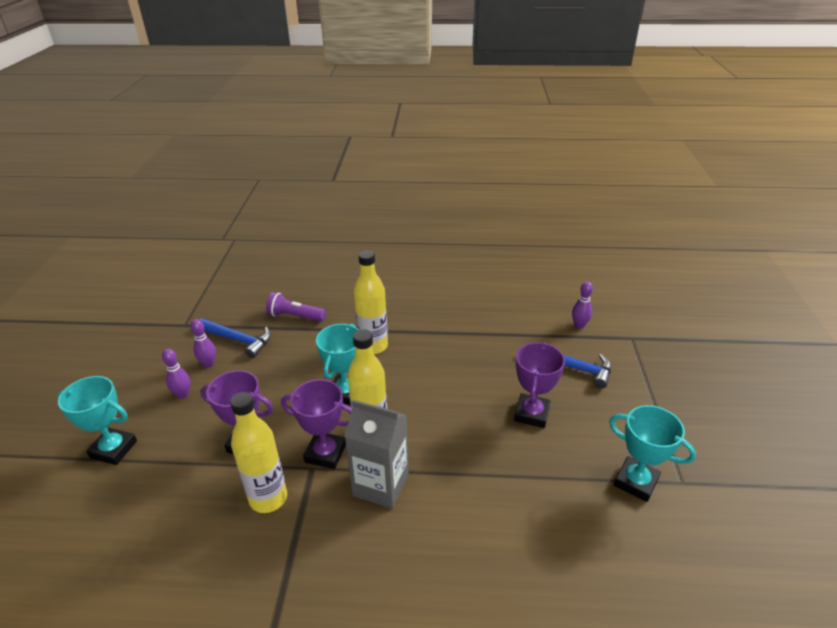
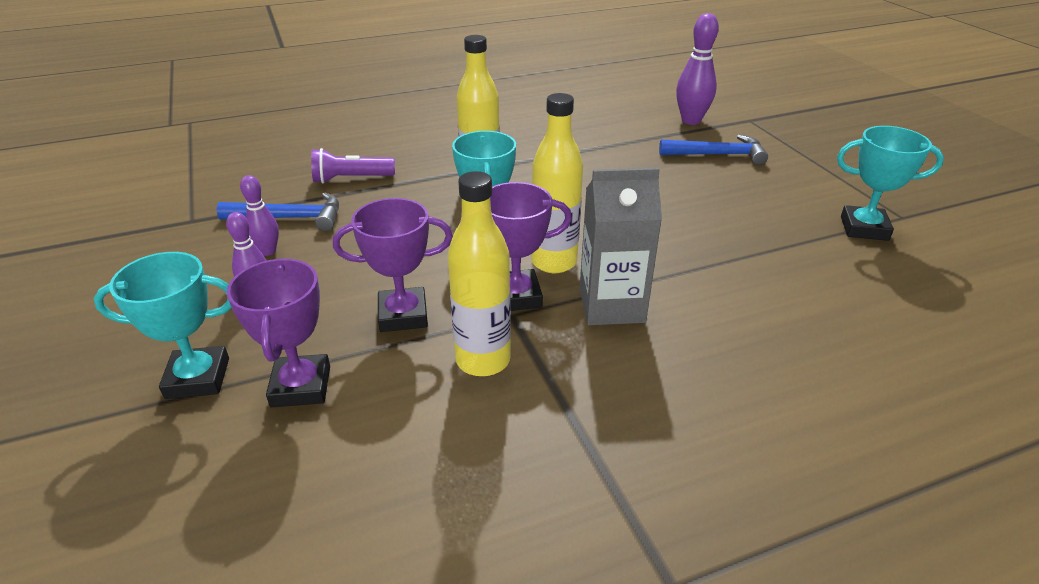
camera: 25 degrees left, 0 degrees up
purple trophy [514,342,565,428] -> purple trophy moved to [227,258,330,407]
purple bowling pin [572,281,593,329] -> purple bowling pin [676,13,719,125], size x1.67

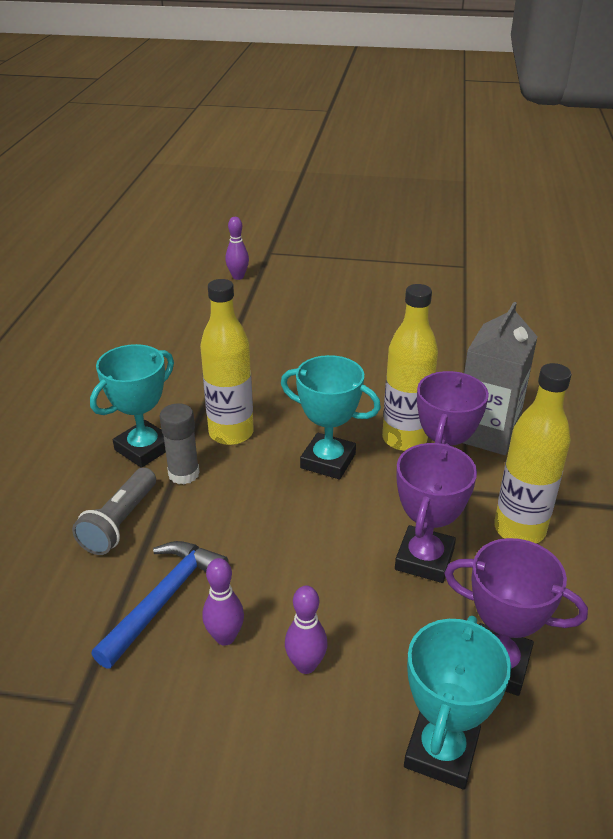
camera: 60 degrees left, 0 degrees up
purple flashlight [311,148,395,184] -> grey flashlight [72,468,156,555]
blue hammer [659,135,768,165] -> none
purple bowling pin [676,13,719,125] -> purple bowling pin [225,217,249,280], size x0.60
turquoise trophy [837,126,944,241] -> turquoise trophy moved to [90,344,174,468]
none -> grey glue stick [160,403,200,485]

